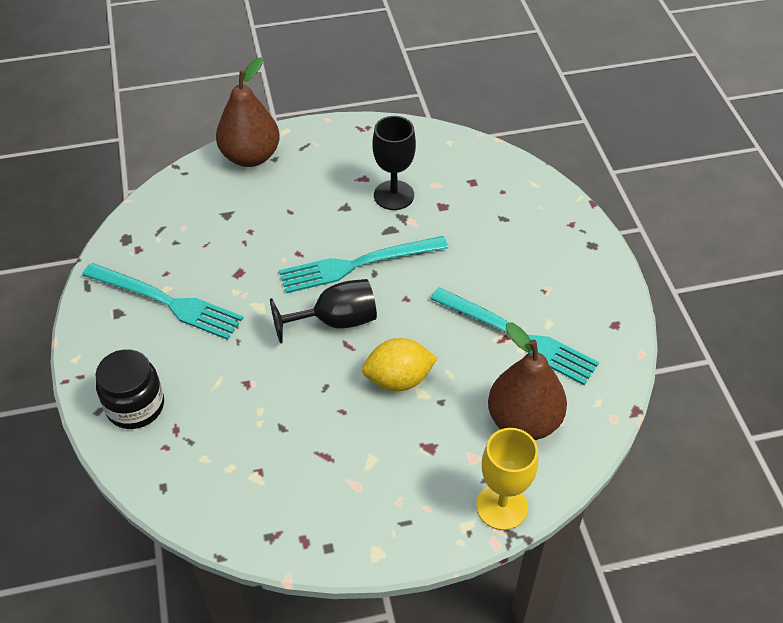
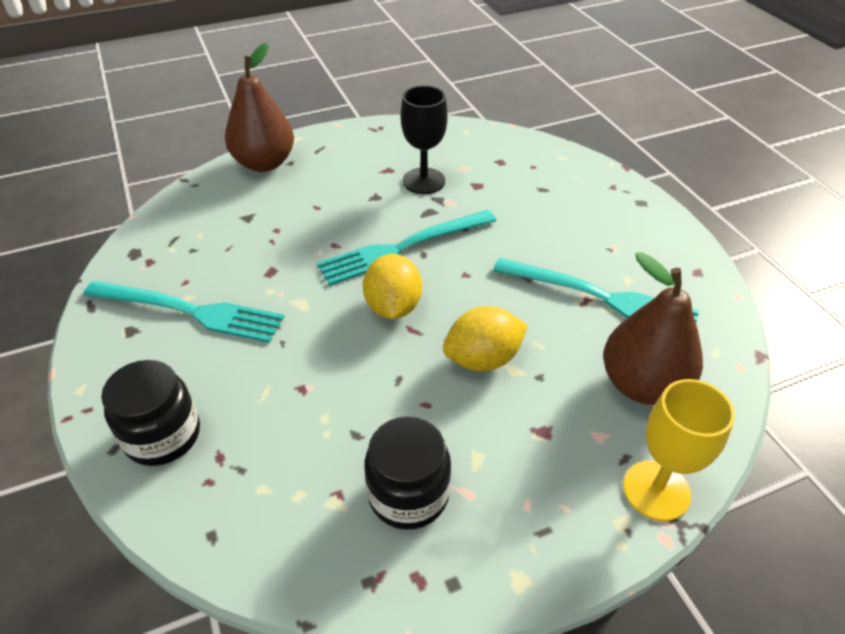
camera: 10 degrees left, 5 degrees down
black goblet [270,279,377,344] -> yellow lemon [363,254,422,319]
none -> black jar [364,416,451,530]

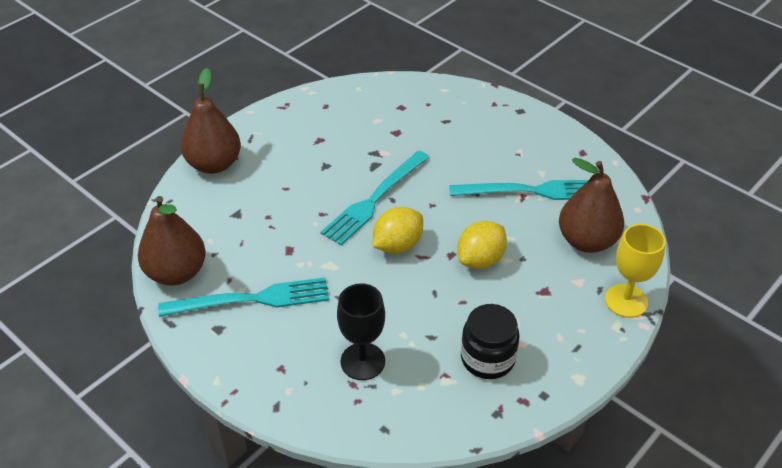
camera: 25 degrees left, 0 degrees up
black jar [101,360,200,466] -> none
yellow lemon [363,254,422,319] -> yellow lemon turned 75 degrees clockwise [373,207,423,254]
black goblet [401,85,448,194] -> black goblet moved to [337,283,385,380]
none -> brown pear [138,196,206,285]

